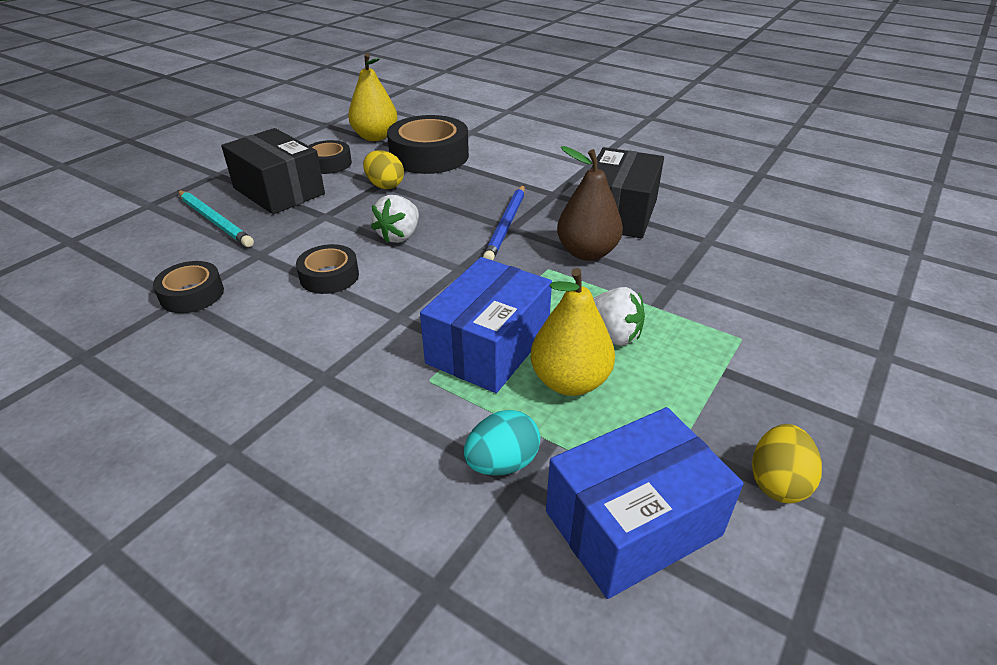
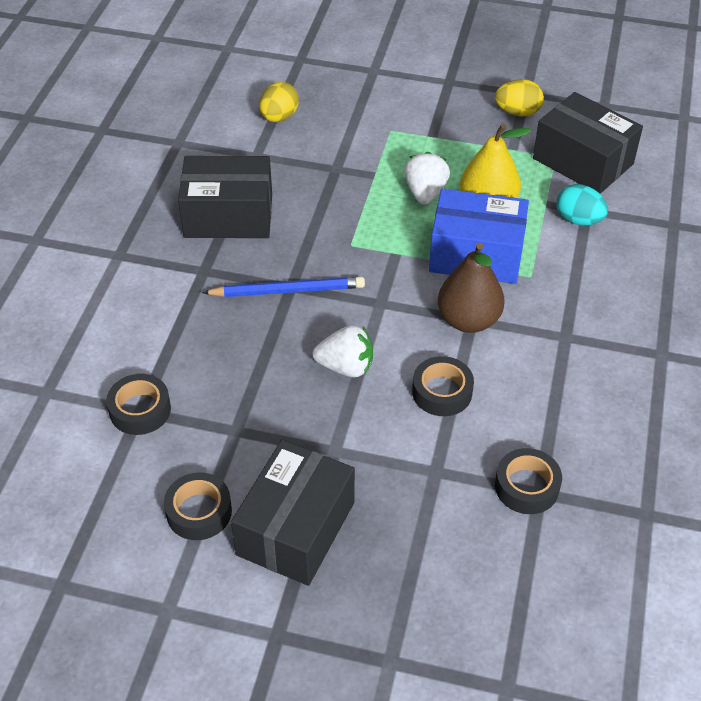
camera: 110 degrees left, 10 degrees up
turquoise pencil [177,190,254,247] -> none
yellow pear [348,53,398,141] -> none
yellow egg [363,150,404,189] -> yellow egg moved to [259,82,299,122]
black tape [387,115,469,174] -> black tape [106,374,171,435], size x0.56
blue box [546,407,744,599] -> black box [533,92,643,194]
brown pear [557,146,623,261] -> brown pear moved to [438,243,505,333]

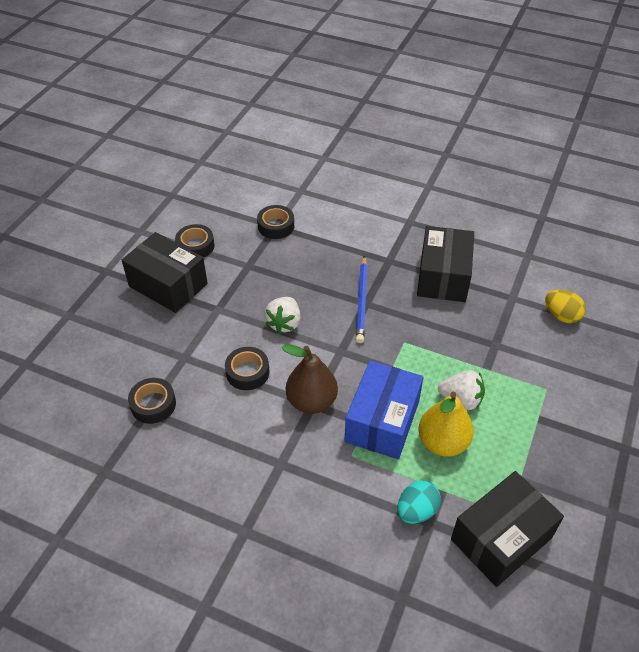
camera: 100 degrees right, 0 degrees up
yellow egg [495,79,544,117] -> none

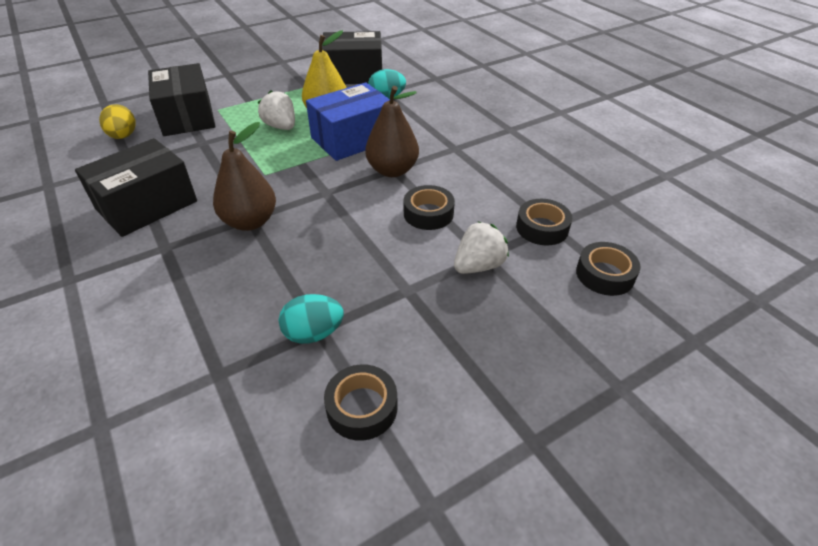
camera: 145 degrees left, 5 degrees down
black box [122,232,208,313] -> black box moved to [148,63,216,136]
black tape [257,205,294,239] -> black tape moved to [576,242,641,296]
white strawberry [265,297,300,334] -> white strawberry moved to [454,222,509,274]
blue pencil [356,255,368,343] -> brown pear [213,122,276,231]
none -> turquoise egg [279,294,344,344]

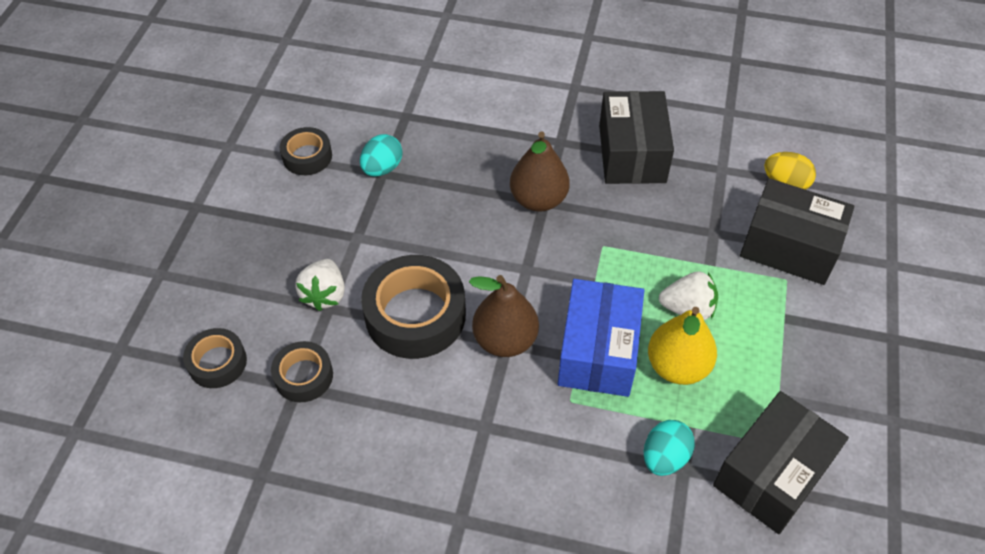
camera: 135 degrees right, 10 degrees up
black tape [404,185,455,230] -> black tape [361,255,466,359], size x1.80

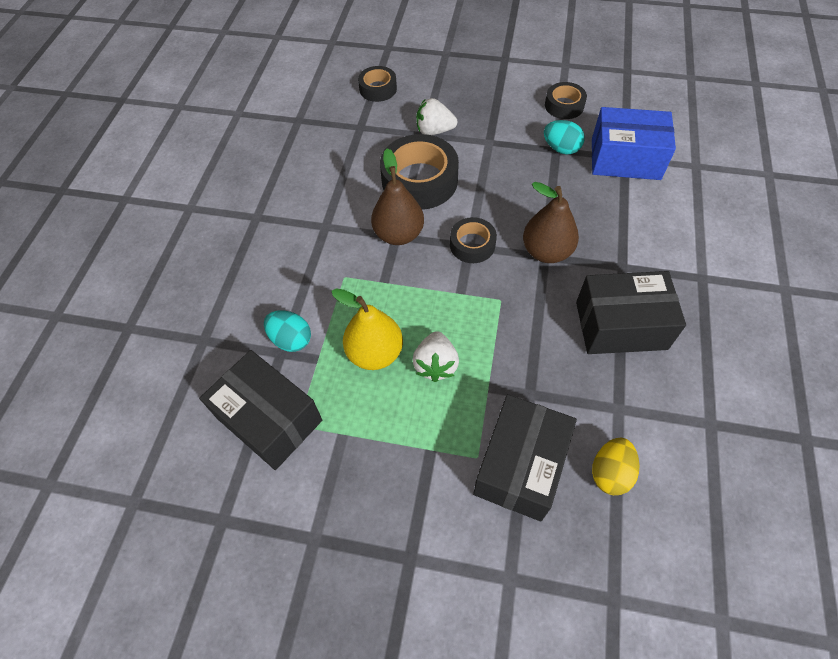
camera: 90 degrees right, 5 degrees up
black tape [271,341,333,402] -> black tape moved to [450,217,497,263]
blue box [558,279,644,397] -> blue box moved to [592,107,676,180]

